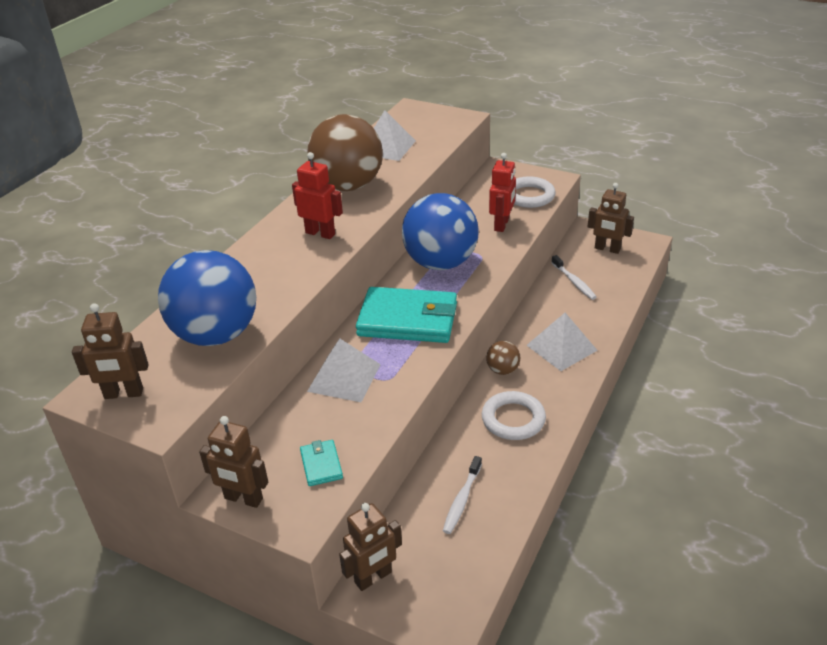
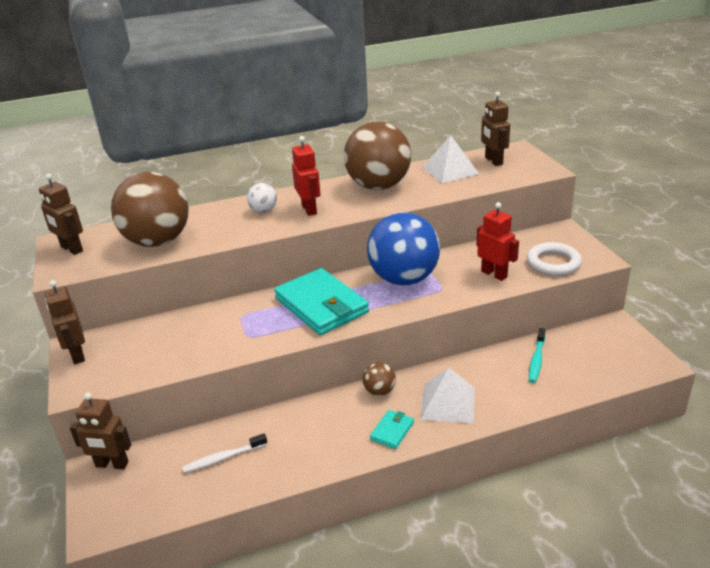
camera: 45 degrees right, 5 degrees down
blue ball [158,250,256,346] -> brown ball [111,172,189,247]
turquoise wallet [300,440,343,486] -> turquoise wallet moved to [370,410,414,449]
white pyramid [307,338,381,402] -> none
white ring [482,391,546,440] -> none
red robot [489,153,516,232] -> red robot turned 105 degrees counterclockwise [476,202,519,281]
white toothbrush [551,255,597,300] -> turquoise toothbrush [529,328,546,383]
brown robot [588,183,634,254] -> brown robot moved to [481,91,510,166]
none -> white ball [247,183,277,213]

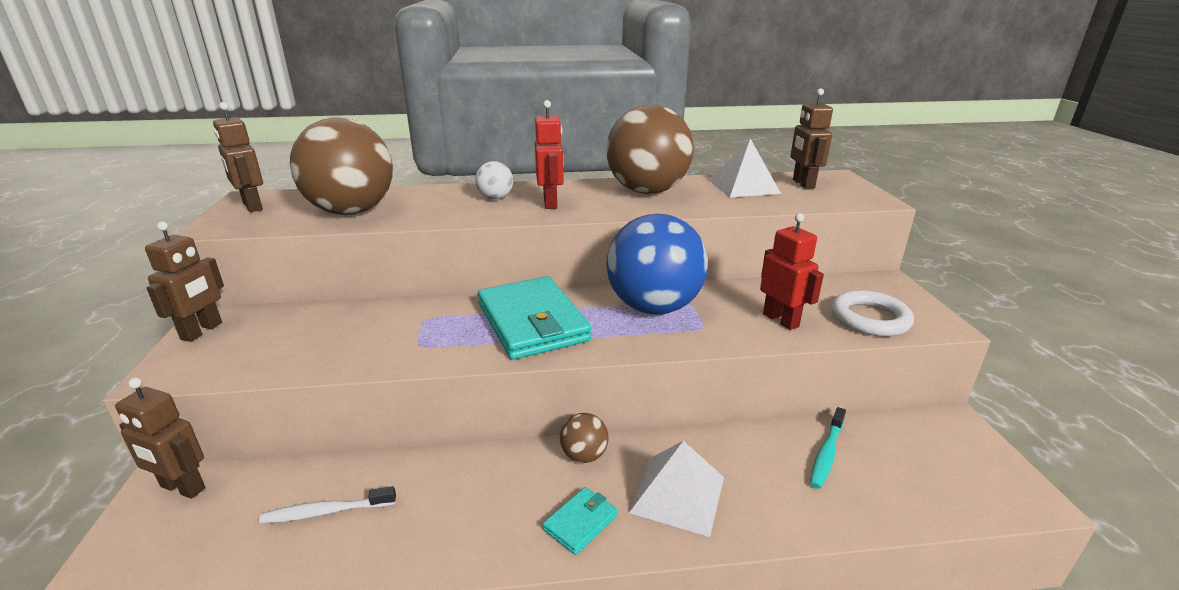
camera: 10 degrees right, 5 degrees down
brown robot [45,280,85,364] -> brown robot turned 150 degrees counterclockwise [145,222,224,342]

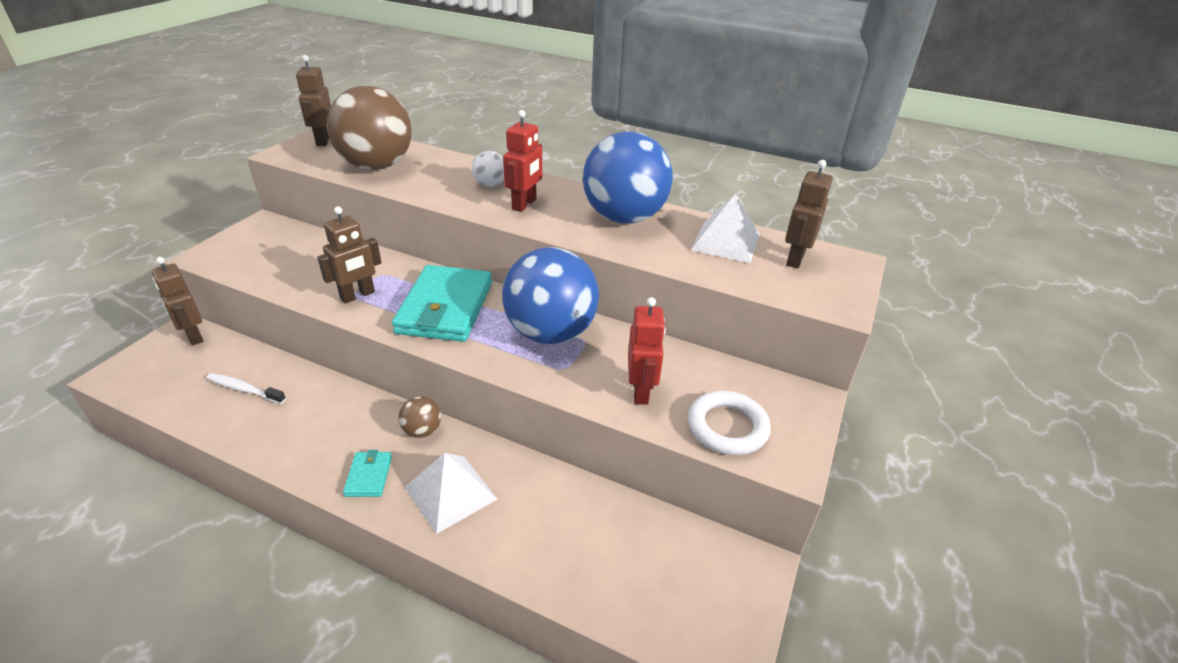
camera: 30 degrees right, 10 degrees up
brown robot [145,222,224,342] -> brown robot moved to [317,206,382,304]
turquoise wallet [543,487,618,555] -> turquoise wallet turned 75 degrees counterclockwise [343,450,392,497]
brown ball [606,105,694,194] -> blue ball [583,131,673,223]
turquoise toothbrush [810,407,846,489] -> none

